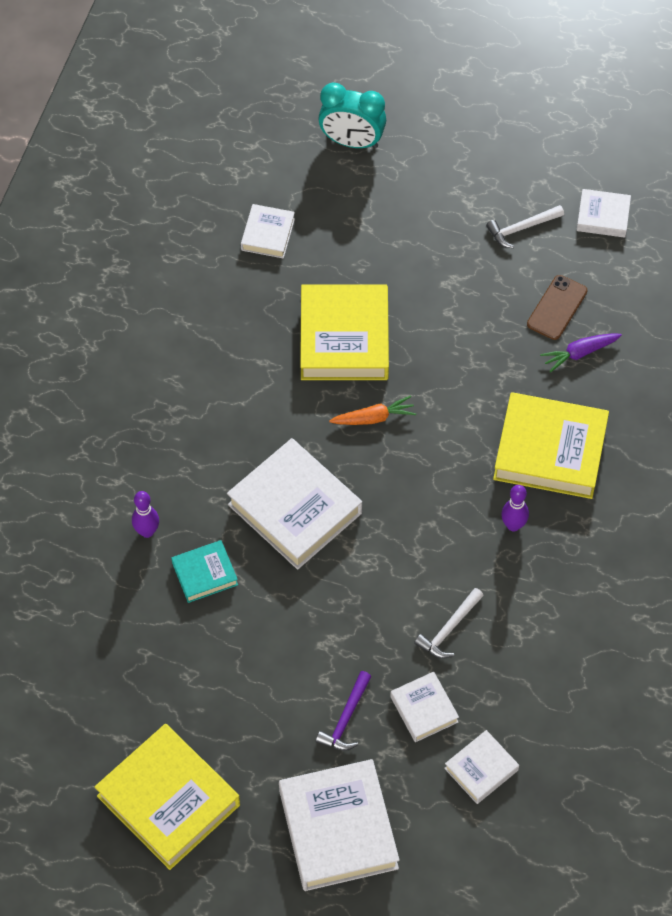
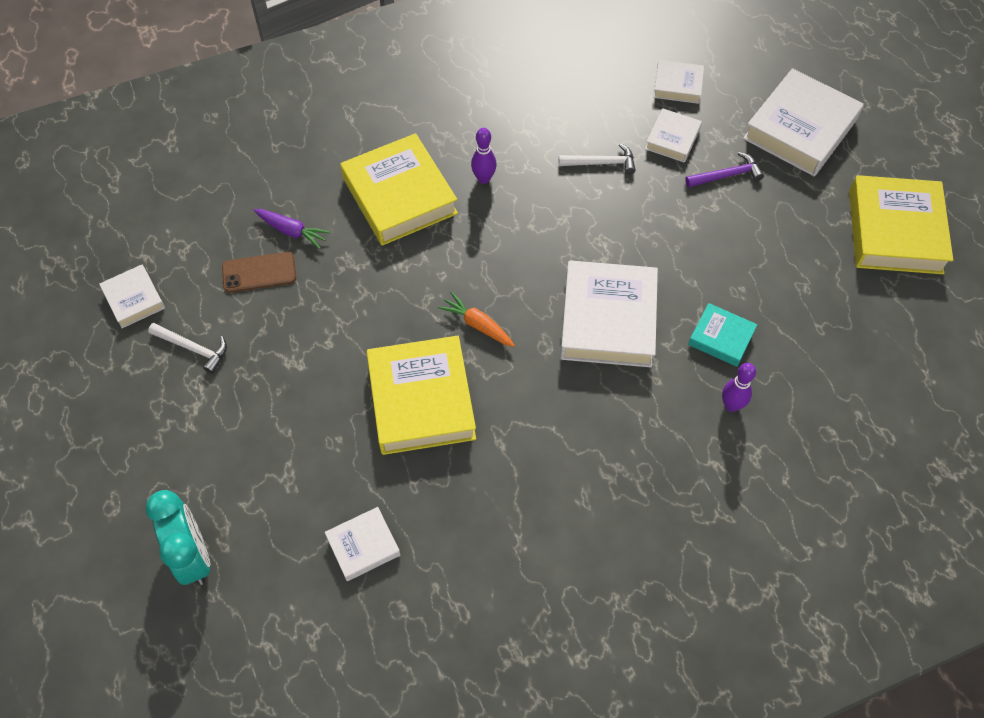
camera: 130 degrees left, 0 degrees up
yellow book [300,284,389,380] -> yellow book turned 60 degrees counterclockwise [367,336,476,455]

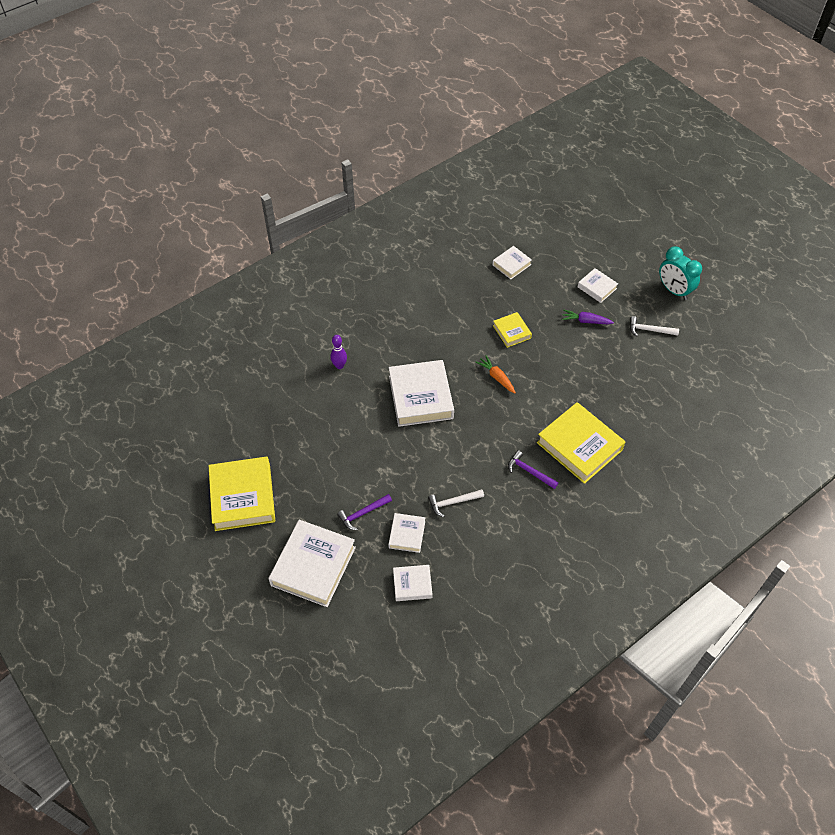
camera: 165 degrees right, 5 degrees down
white book [99,265,165,328] -> white book moved to [578,268,618,303]
turquoise clock [145,490,210,585] -> turquoise clock moved to [659,246,702,300]
brown phone [222,252,296,293] -> none
purple carrot [253,209,331,249] -> purple carrot moved to [562,309,614,324]
yellow book [367,336,476,455] -> yellow book [493,312,532,348], size x0.52
orange carrot [438,292,515,347] -> orange carrot turned 150 degrees counterclockwise [475,355,516,393]
purple bowling pin [471,128,497,184] -> purple hammer [508,450,558,489]
turquoise book [688,303,757,367] -> none

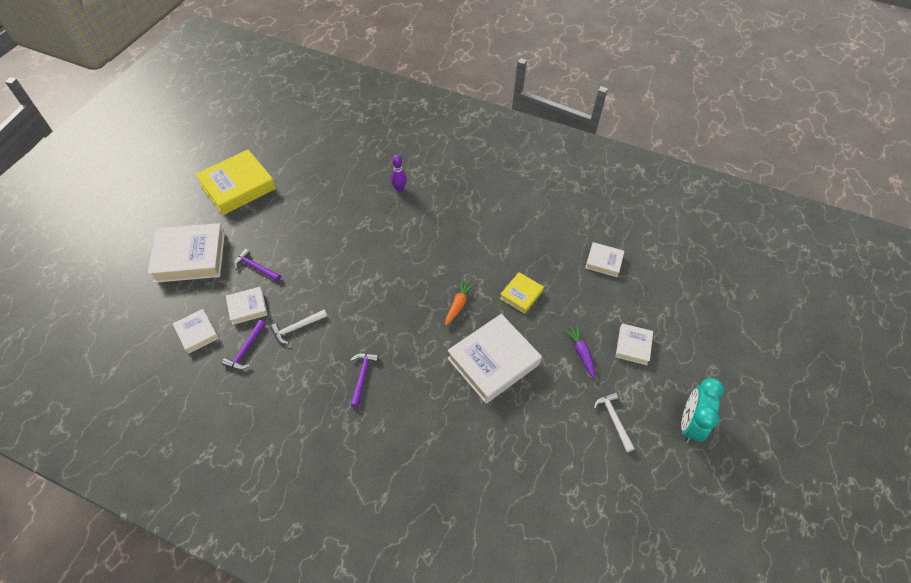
camera: 60 degrees right, 0 degrees up
white book [389,360,454,427] -> white book moved to [447,314,542,404]
white hammer [428,489,484,517] -> white hammer turned 75 degrees counterclockwise [270,310,327,344]
yellow book [537,402,625,484] -> none
none -> purple hammer [222,320,266,370]

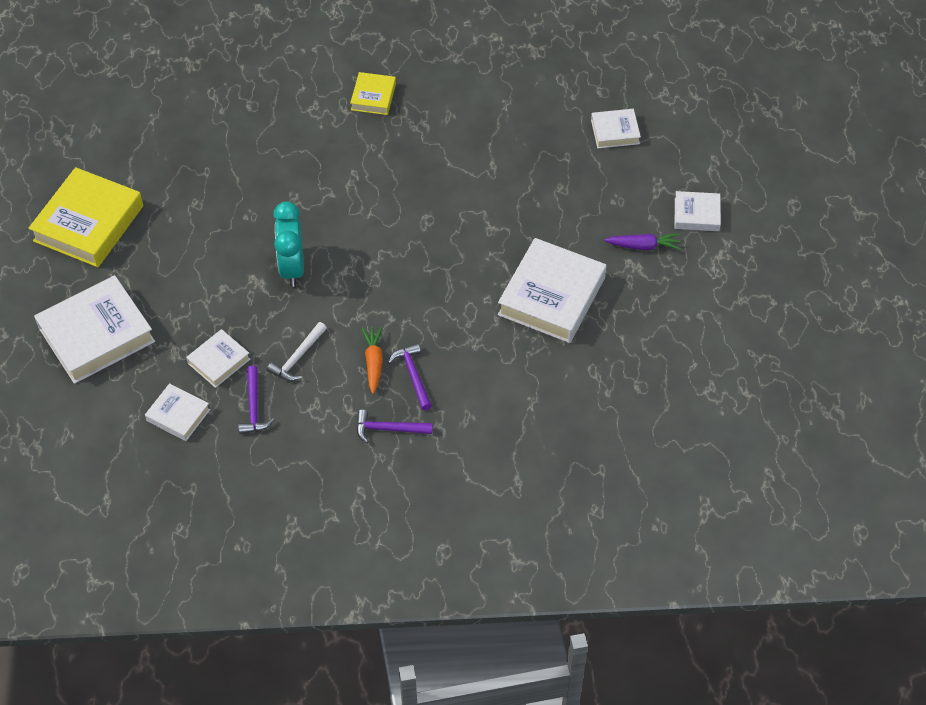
camera: 25 degrees left, 0 degrees up
purple hammer [234,249,281,281] -> purple hammer moved to [356,410,433,443]
purple bowling pin [391,155,407,192] -> none
orange carrot [445,279,476,326] -> orange carrot moved to [361,326,383,394]
yellow book [500,272,544,314] -> yellow book moved to [350,72,396,115]
purple carrot [564,325,595,379] -> purple carrot turned 135 degrees clockwise [604,233,681,250]
white hammer [593,392,635,452] -> none
white book [616,323,653,365] -> white book turned 75 degrees counterclockwise [675,191,721,231]
turquoise clock [681,378,724,443] -> turquoise clock moved to [273,201,304,287]

